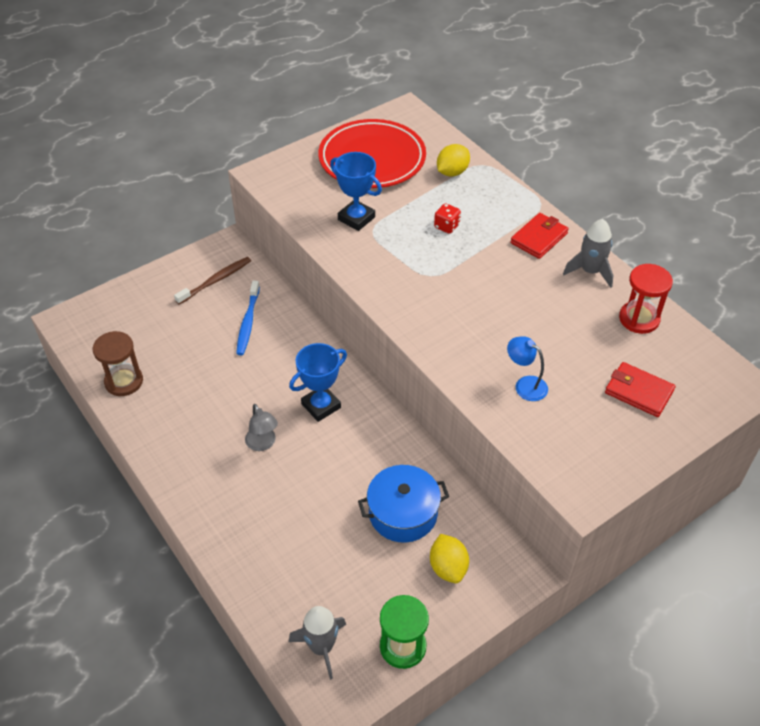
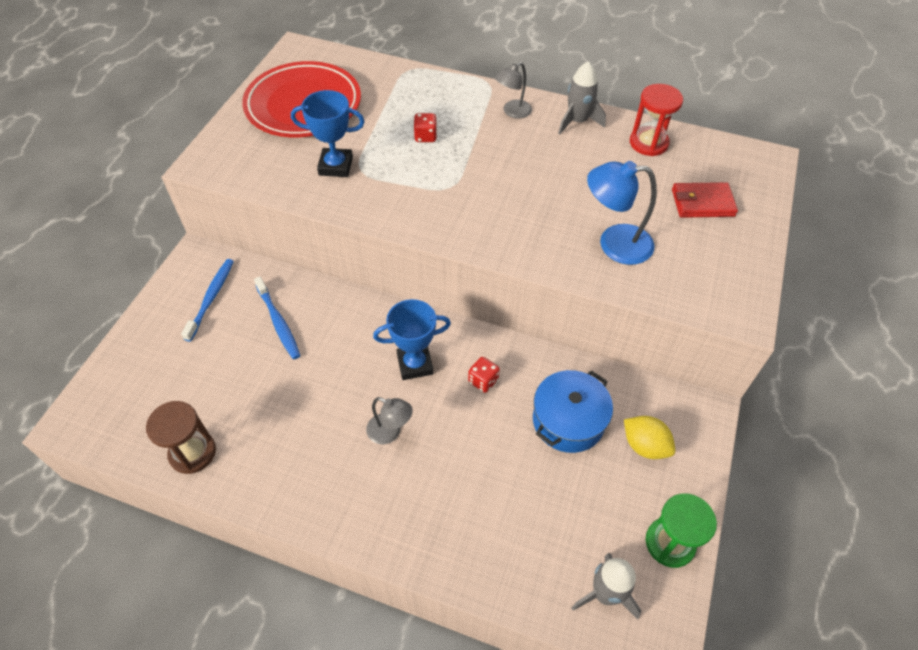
camera: 35 degrees left, 5 degrees up
brown toothbrush [174,257,251,305] -> blue toothbrush [181,259,234,342]
blue trophy [289,343,347,422] -> blue trophy turned 60 degrees clockwise [373,299,451,380]
yellow lemon [437,144,470,177] -> none
blue lamp [507,336,548,401] -> blue lamp [587,161,657,265], size x1.61
red wallet [510,213,569,259] -> grey lamp [495,62,532,119]
none -> red dice [468,357,500,393]

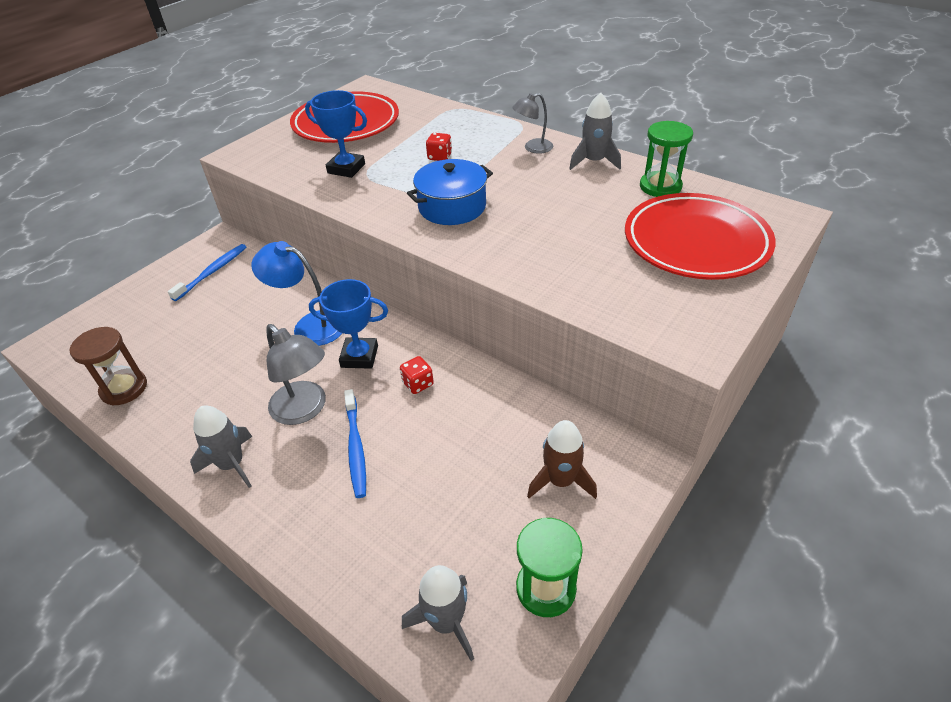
camera: 20 degrees right, 10 degrees down
blue toothbrush [254,277,300,360] -> blue toothbrush moved to [344,389,366,498]
grey lamp [366,397,413,445] -> grey lamp [266,324,326,425], size x1.61
blue pot [533,370,613,453] -> blue pot moved to [407,159,493,225]
blue lamp [587,161,657,265] -> blue lamp moved to [251,241,342,346]
yellow lemon [624,416,675,459] -> brown rocket [527,420,597,499]
red hourglass [630,84,683,156] -> green hourglass [640,121,693,197]
red wallet [672,182,738,218] -> red plate [625,193,776,280]
none -> grey rocket [190,405,252,488]

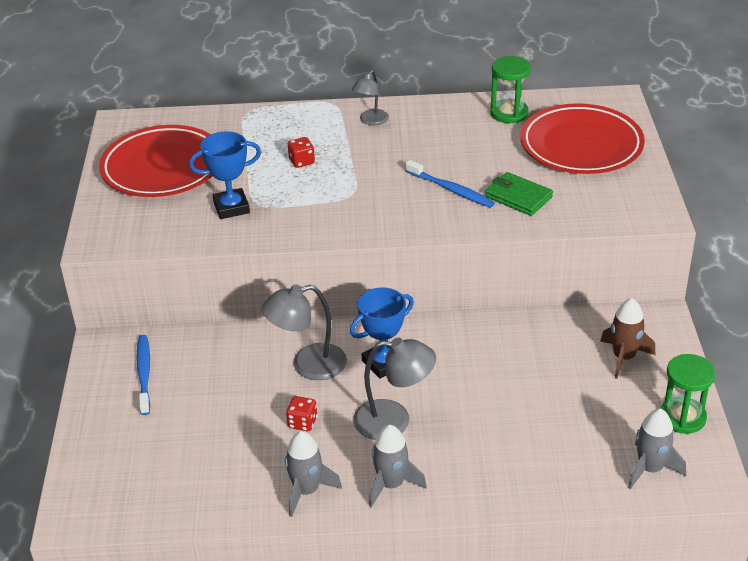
camera: 40 degrees left, 5 degrees down
brown hourglass [70,327,147,405] -> none
blue lamp [251,241,342,346] -> grey lamp [262,284,347,380]
blue toothbrush [344,389,366,498] -> blue toothbrush moved to [406,160,495,208]
red dice [400,356,434,394] -> red dice moved to [286,396,317,431]
blue pot [407,159,493,225] -> none
grey rocket [569,93,621,170] -> grey rocket moved to [285,431,342,517]
none -> green wallet [485,172,553,216]

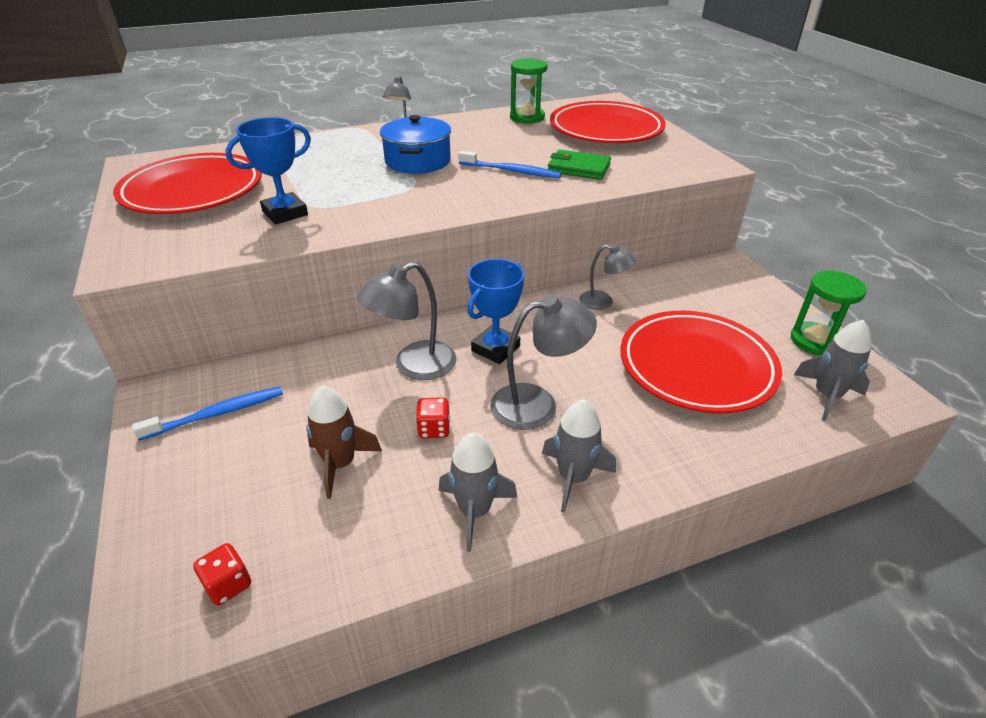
camera: 20 degrees left, 0 degrees up
blue toothbrush [136,335,150,415] -> blue toothbrush turned 90 degrees clockwise [132,387,283,441]
red dice [288,137,315,168] -> red dice moved to [193,543,251,606]
brown rocket [600,298,655,379] -> brown rocket moved to [306,386,382,499]
none -> blue pot [380,115,451,174]
none -> grey lamp [579,244,636,310]
none -> red plate [620,311,782,414]

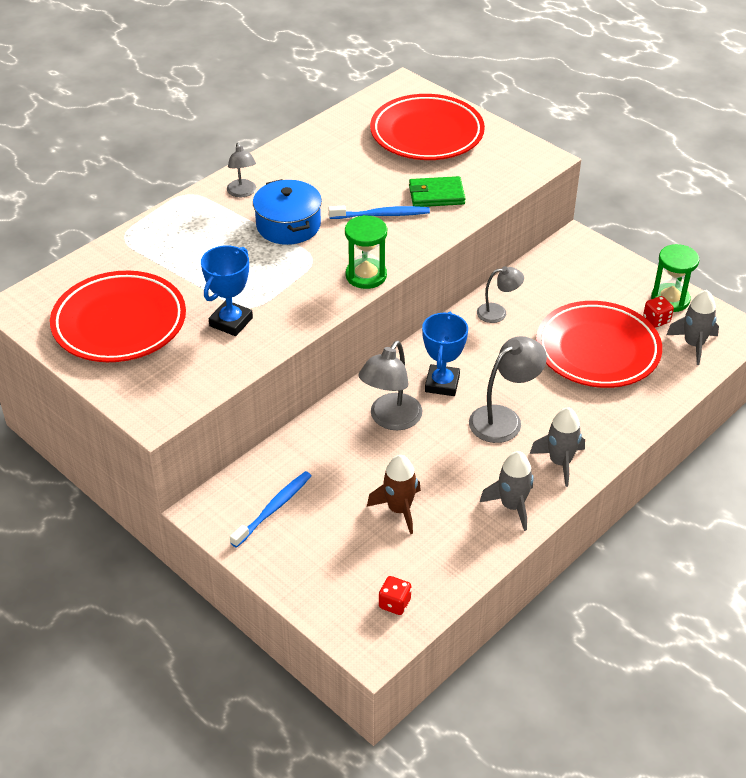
camera: 25 degrees left, 5 degrees up
red dice [416,397,450,438] -> red dice moved to [643,296,674,327]
green hourglass [510,59,548,123] -> green hourglass moved to [345,215,387,289]

